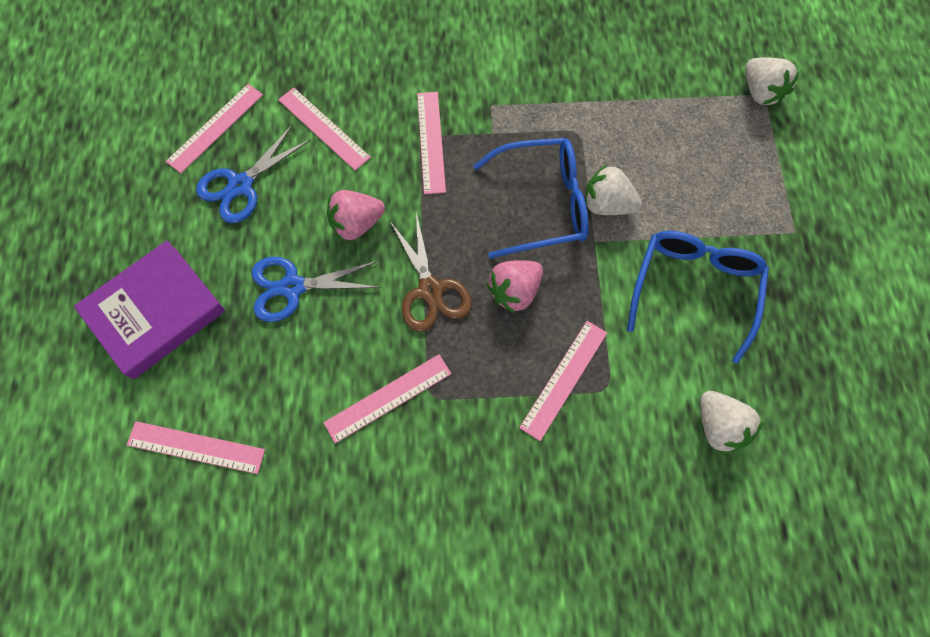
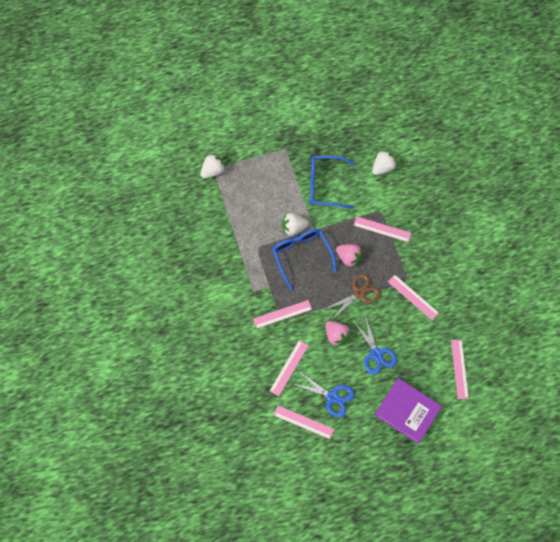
camera: 105 degrees left, 0 degrees up
white strawberry [585,165,642,215] -> white strawberry turned 75 degrees clockwise [282,213,309,236]

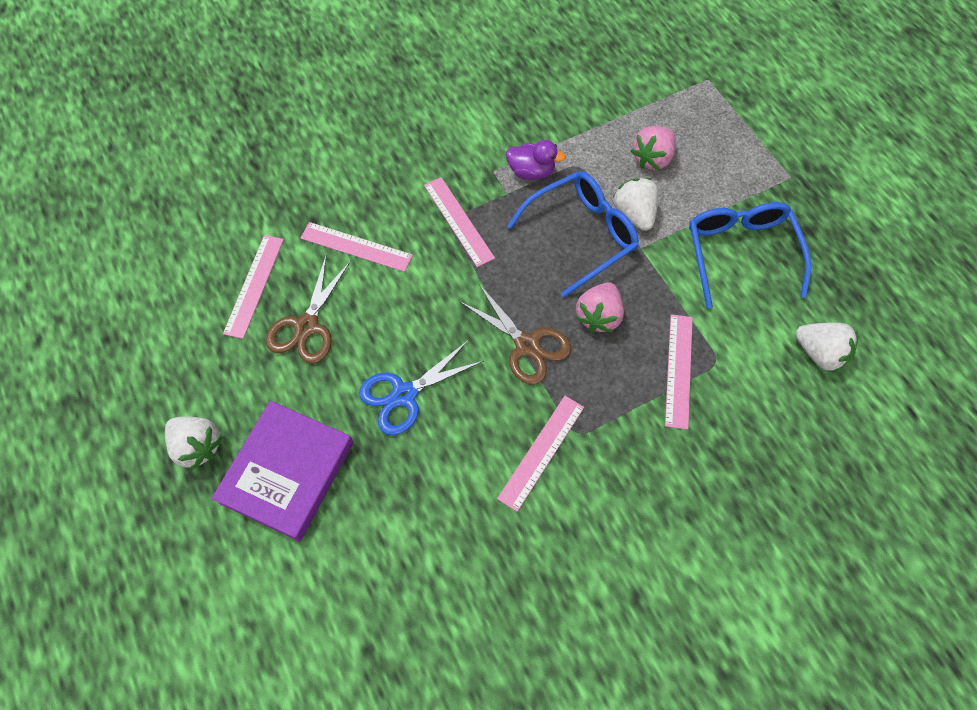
camera: 80 degrees right, 5 degrees down
white strawberry [201,154,225,179] -> white strawberry moved to [165,416,222,470]
blue scissors [294,372,354,417] -> brown scissors [266,256,351,364]
pink strawberry [325,321,350,347] -> pink strawberry moved to [631,126,676,170]
pink ruler [451,340,469,399] -> none
none -> purple duck [506,140,566,180]

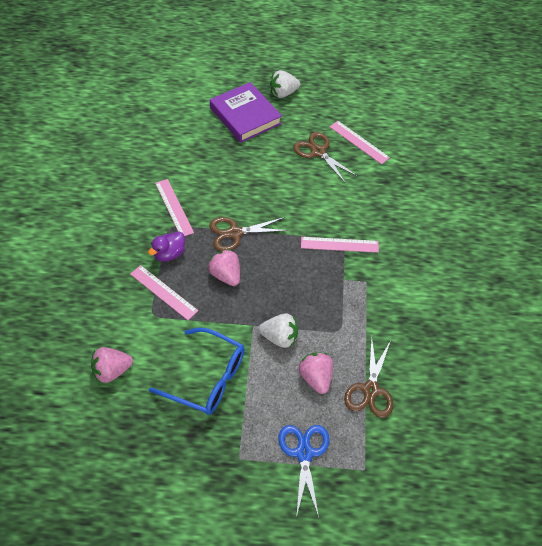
camera: 120 degrees right, 10 degrees down
pink ruler [301,222,413,272] -> none
blue scissors [359,340,484,435] -> blue scissors moved to [279,425,329,518]
purple duck [506,140,566,180] -> purple duck moved to [148,231,185,262]
blue glasses [507,171,639,297] -> none
white strawberry [796,323,858,373] -> pink strawberry [91,347,133,383]
none -> brown scissors [344,336,393,418]

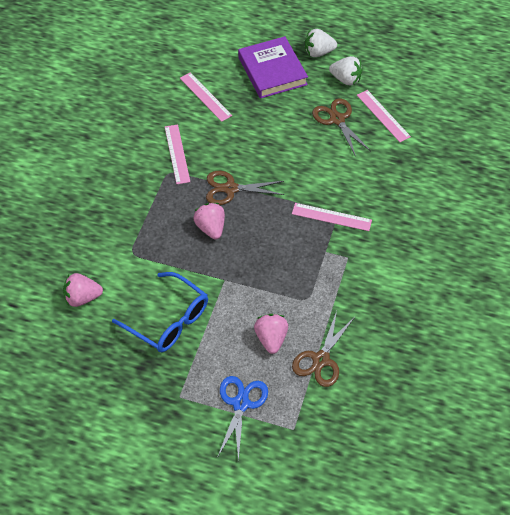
camera: 15 degrees right, 0 degrees up
pink ruler [130,265,198,320] -> pink ruler moved to [180,72,232,122]
purple duck [148,231,185,262] -> none
white strawberry [259,314,298,348] -> white strawberry moved to [329,56,362,86]

